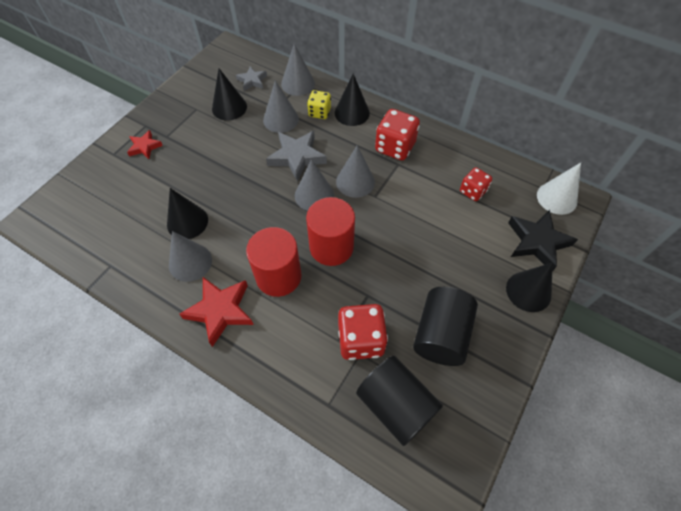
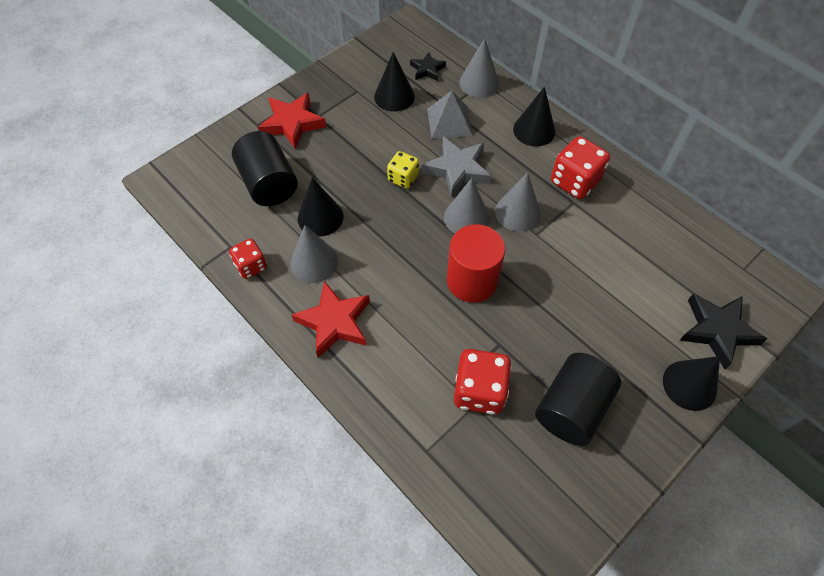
camera: 15 degrees right, 0 degrees up
red star [127,130,163,159] -> red star [258,93,326,149], size x1.72
grey star [236,66,267,91] -> black star [410,52,446,81]
red cylinder [246,227,302,297] -> none
grey cone [263,80,299,133] -> grey pyramid [427,91,473,139]
yellow dice [307,90,331,119] -> yellow dice moved to [387,151,419,189]
black cylinder [356,356,443,446] -> black cylinder moved to [232,131,298,206]
red dice [460,167,492,201] -> red dice moved to [229,239,267,279]
white cone [537,163,581,215] -> none

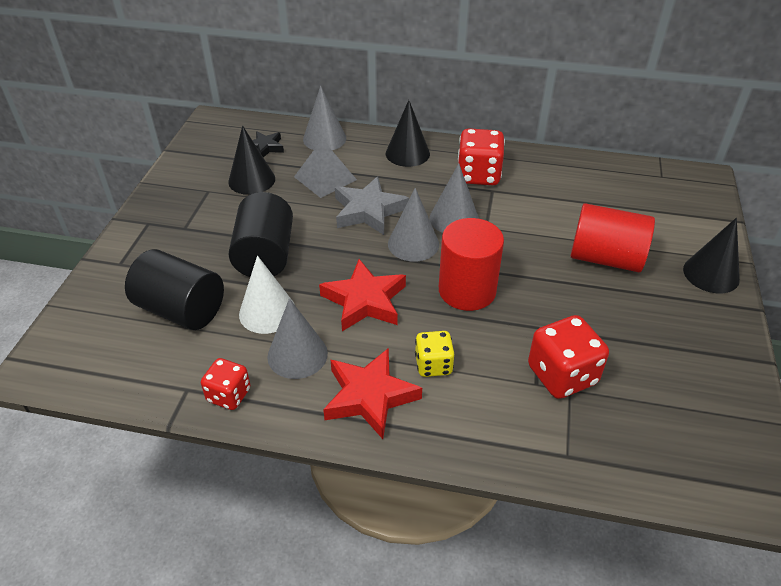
camera: 35 degrees left, 15 degrees down
red star [258,93,326,149] -> red star moved to [319,259,406,331]
black cone [298,178,343,237] -> white cone [239,256,295,334]
yellow dice [387,151,419,189] -> yellow dice moved to [415,331,454,377]
black cylinder [535,353,621,446] -> black cylinder moved to [229,192,293,277]
black star [679,293,767,369] -> none
none -> red cylinder [571,203,655,272]

